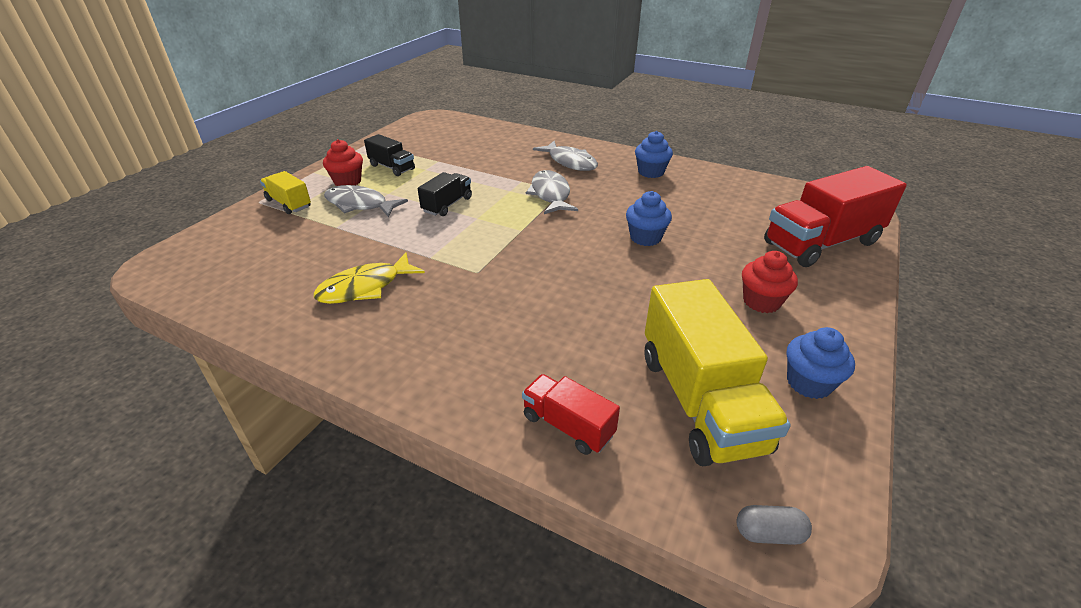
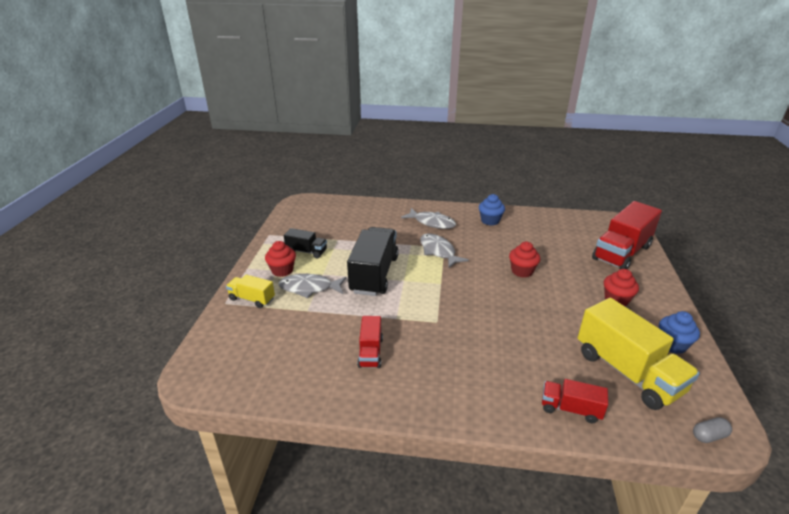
camera: 20 degrees left, 5 degrees down
yellow fish [313,252,425,304] -> red truck [357,316,383,368]
black truck [418,172,472,216] -> black truck [347,227,399,296], size x1.94
blue cupcake [626,191,672,246] -> red cupcake [509,242,540,278]

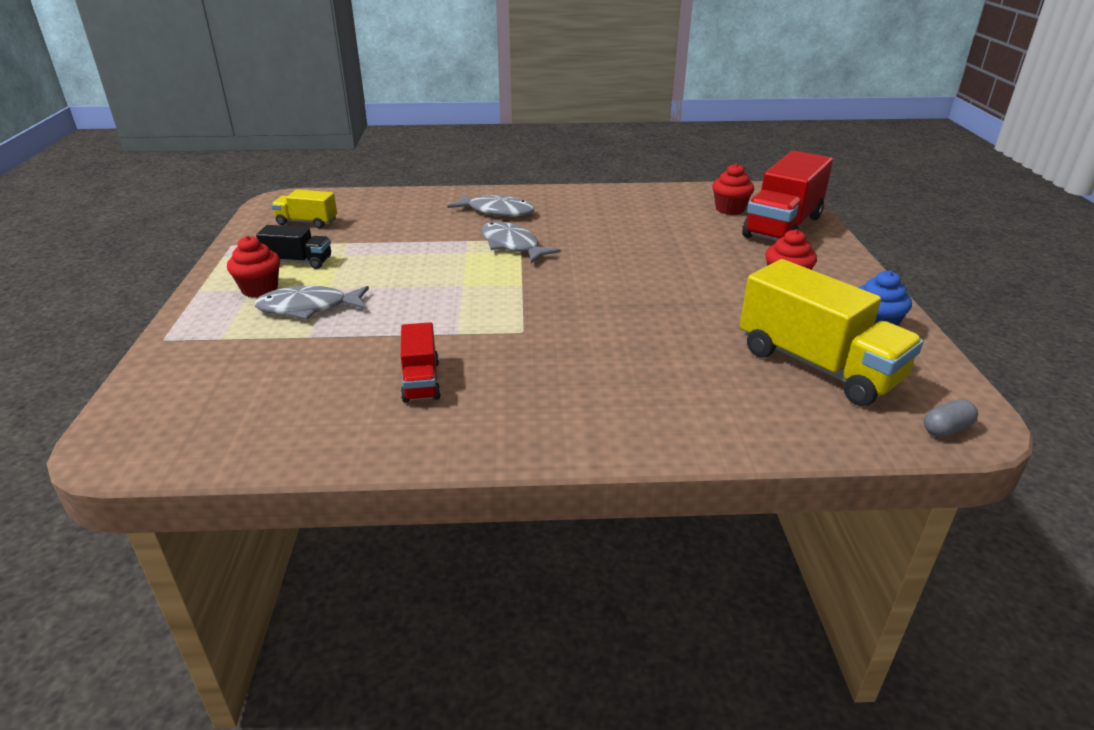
camera: 10 degrees left, 0 degrees up
yellow truck [226,275,275,308] -> yellow truck moved to [271,189,337,229]
black truck [347,227,399,296] -> none
blue cupcake [479,194,505,226] -> none
red cupcake [509,242,540,278] -> red cupcake moved to [712,163,754,215]
red truck [542,379,608,423] -> none

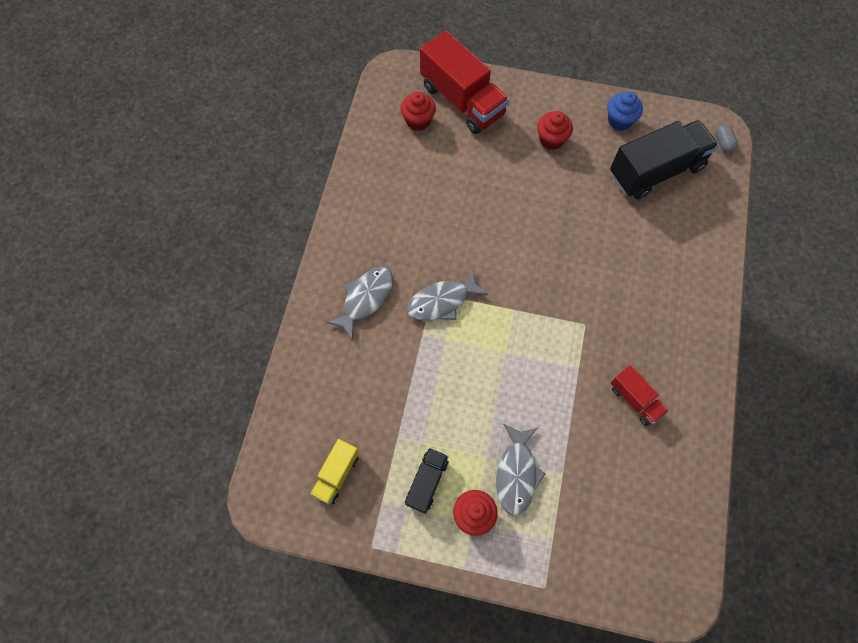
camera: 75 degrees left, 35 degrees up
red truck [401,322,441,403] -> red truck turned 45 degrees clockwise [610,365,669,426]
yellow truck [740,259,923,406] -> black truck [610,120,719,199]

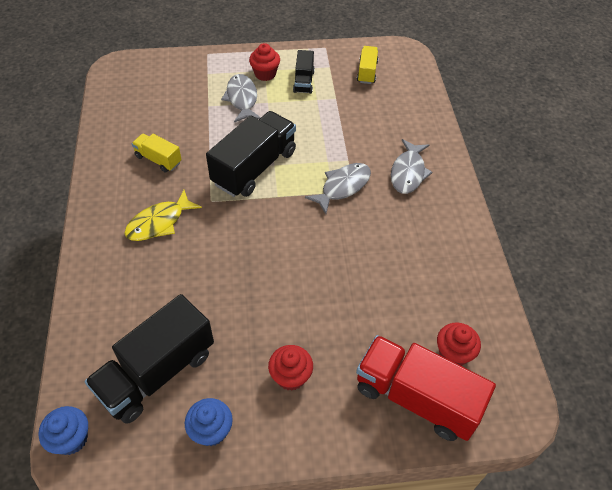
camera: 160 degrees right, 15 degrees down
red truck [610,365,669,426] -> yellow truck [132,134,182,173]
grey capsule [715,124,738,153] -> blue cupcake [38,406,88,455]
none -> yellow fish [124,190,202,241]
none -> black truck [206,111,296,197]

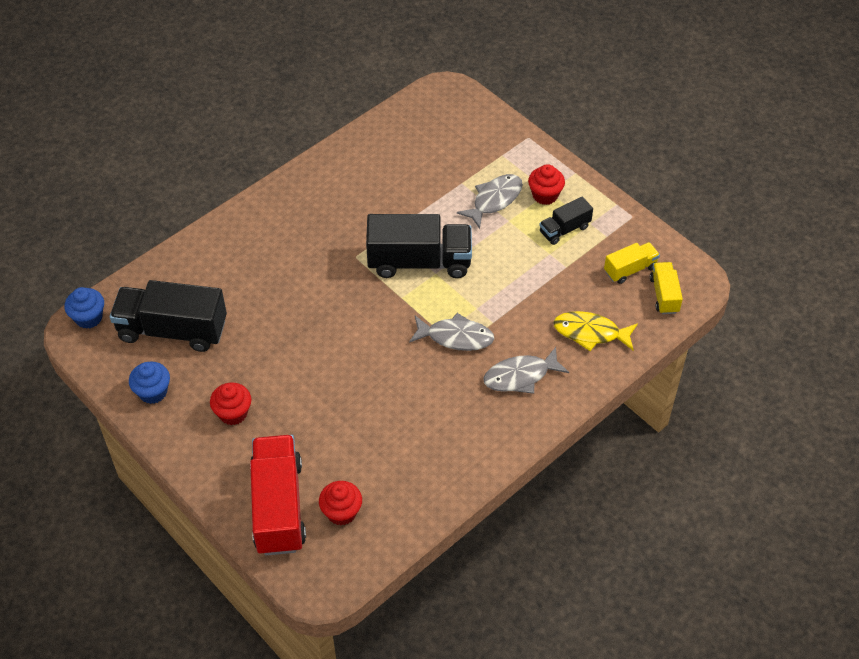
camera: 55 degrees right, 0 degrees up
yellow fish [124,190,202,241] -> yellow fish moved to [553,311,638,351]
yellow truck [132,134,182,173] -> yellow truck moved to [650,262,683,314]

